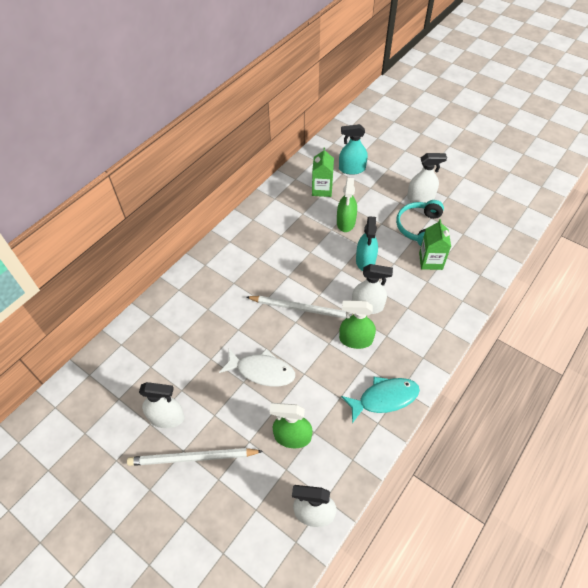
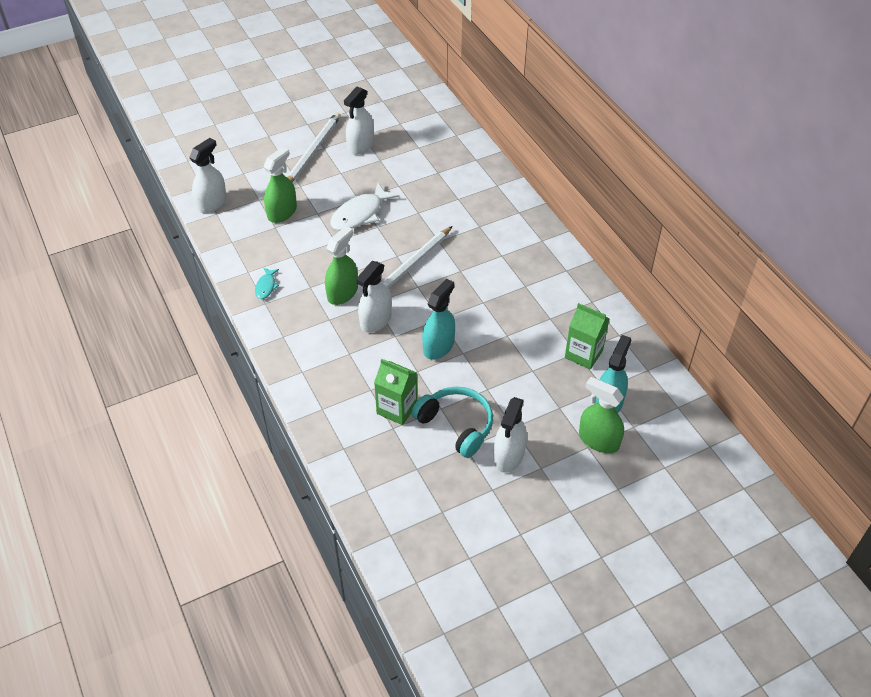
camera: 115 degrees right, 5 degrees down
green spray bottle [337,178,357,232] -> green spray bottle moved to [579,377,624,453]
turquoise fish [341,377,420,423] -> turquoise fish [255,267,279,299], size x0.51
turquoise spray bottle [356,216,378,271] -> turquoise spray bottle turned 90 degrees clockwise [422,278,455,360]

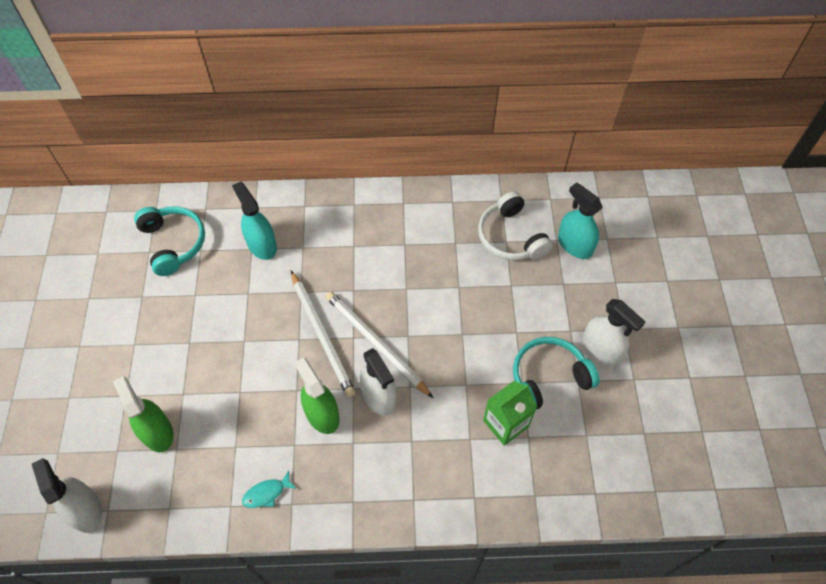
camera: 65 degrees left, 10 degrees up
turquoise fish [255,267,279,299] -> turquoise fish turned 120 degrees clockwise [242,471,297,508]
white pencil [287,112,341,182] -> white pencil moved to [325,291,433,398]
white fish [330,183,399,231] -> none
white spray bottle [344,87,374,155] -> none
turquoise spray bottle [422,278,455,360] -> turquoise spray bottle moved to [232,181,277,260]
green carton [565,303,610,370] -> white headphones [478,191,553,260]
green spray bottle [579,377,624,453] -> none
none -> turquoise headphones [134,206,205,276]

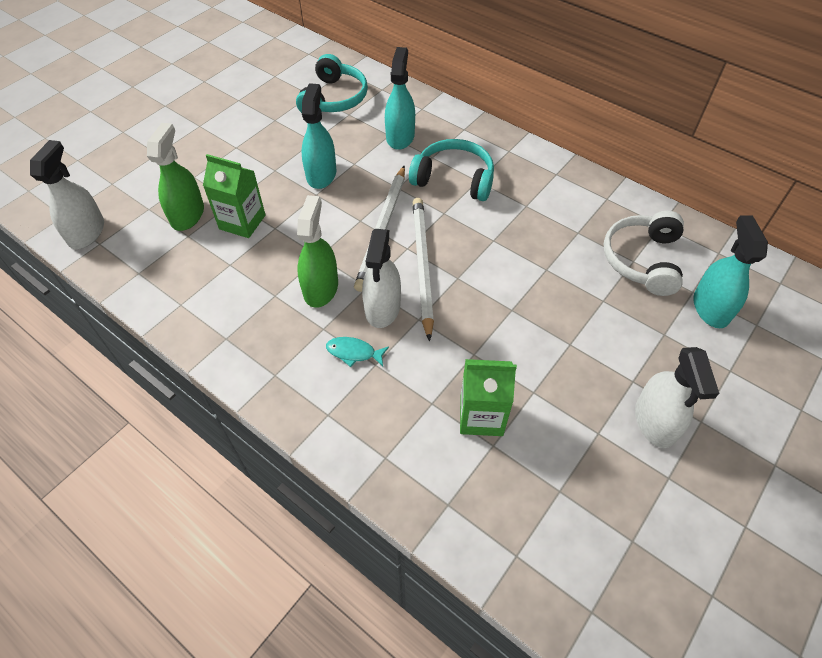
camera: 40 degrees right, 5 degrees down
turquoise fish [242,471,297,508] -> turquoise fish moved to [326,337,389,367]
turquoise headphones [513,337,600,409] -> turquoise headphones moved to [409,139,494,201]
none -> green carton [203,154,265,238]
none -> turquoise spray bottle [301,83,336,189]

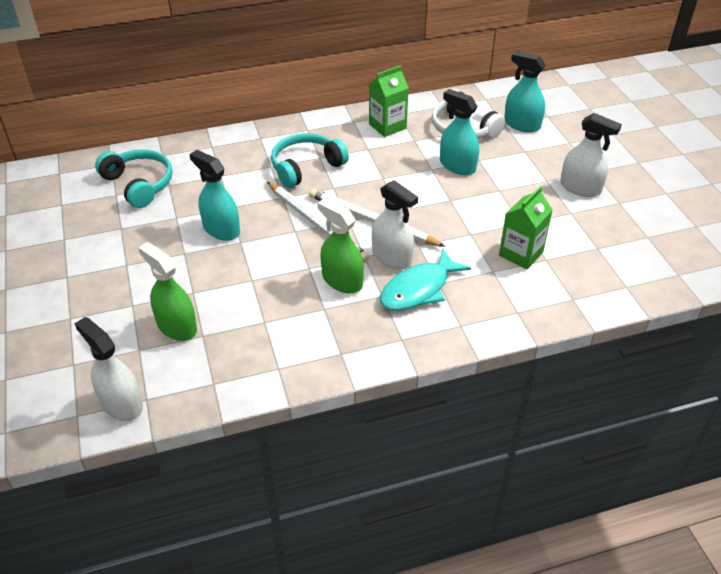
camera: 55 degrees left, 10 degrees down
green carton [203,154,265,238] -> green carton moved to [369,65,409,137]
turquoise fish [326,337,389,367] -> turquoise fish [380,249,471,311], size x1.95
turquoise spray bottle [385,47,415,150] -> turquoise spray bottle moved to [440,89,479,175]

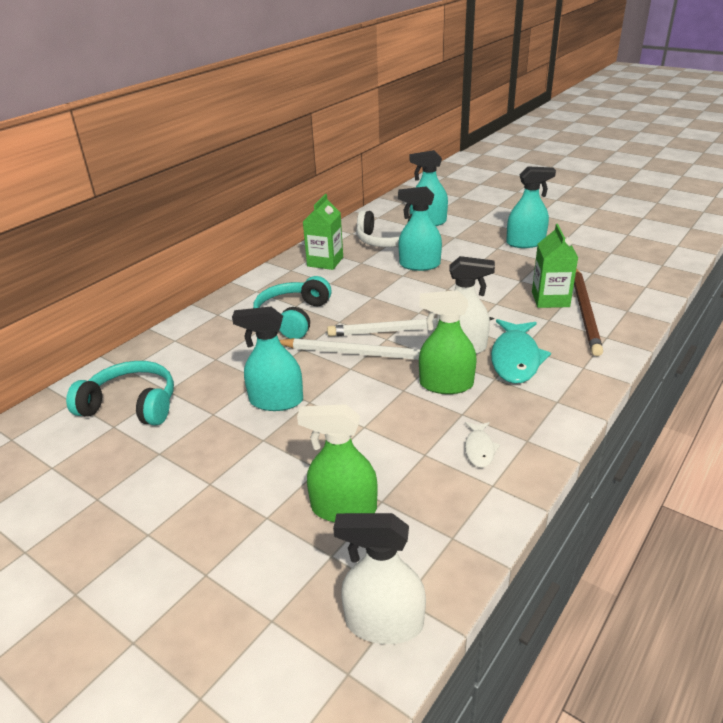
camera: 35 degrees left, 10 degrees down
white spray bottle [560,113,622,197] -> turquoise spray bottle [506,166,556,248]
none -> white fish [465,422,500,468]
none -> brown pencil [574,268,603,356]

